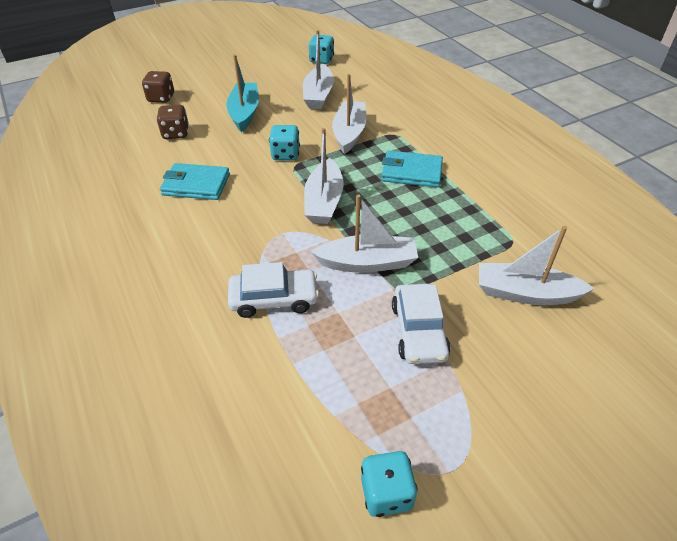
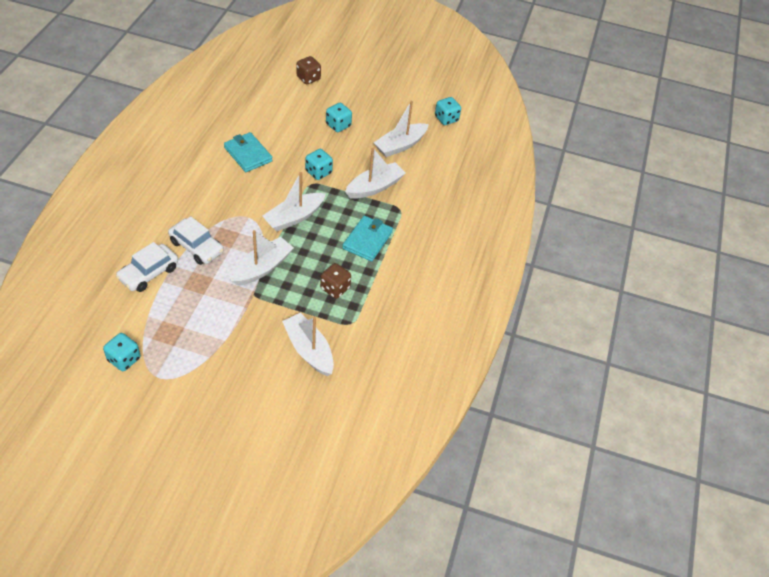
camera: 40 degrees right, 5 degrees up
brown dice [156,105,189,139] -> brown dice moved to [320,263,351,299]
turquoise boat [227,54,259,132] -> turquoise dice [326,103,352,132]
white boat [311,194,418,273] -> white boat turned 90 degrees counterclockwise [231,230,294,286]
turquoise wallet [381,151,443,187] -> turquoise wallet turned 60 degrees clockwise [342,216,393,262]
white car [392,284,451,364] -> white car moved to [116,242,178,292]

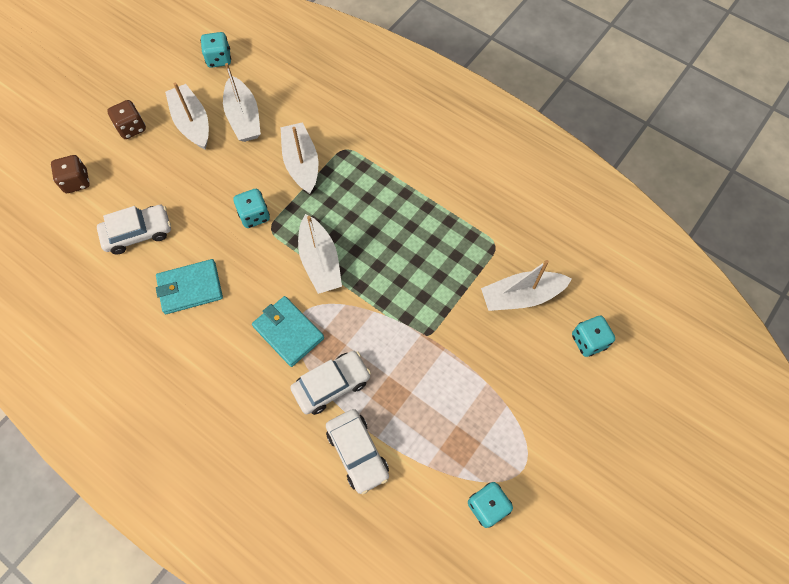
camera: 65 degrees left, 15 degrees up
white boat [231,230,294,286] -> white boat moved to [165,82,209,150]
brown dice [320,263,351,299] -> brown dice moved to [107,100,146,139]
turquoise dice [326,103,352,132] -> turquoise dice moved to [572,315,615,357]
turquoise wallet [342,216,393,262] -> turquoise wallet moved to [252,296,324,367]
none -> white car [97,205,171,254]

